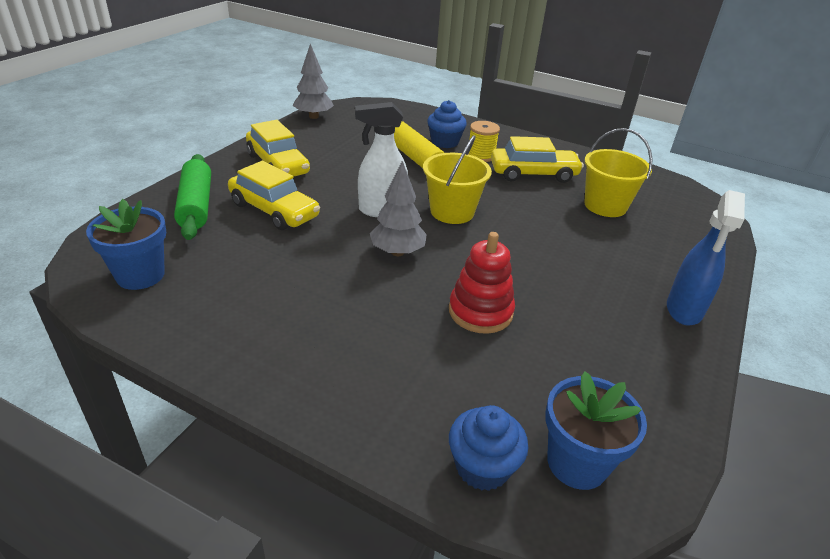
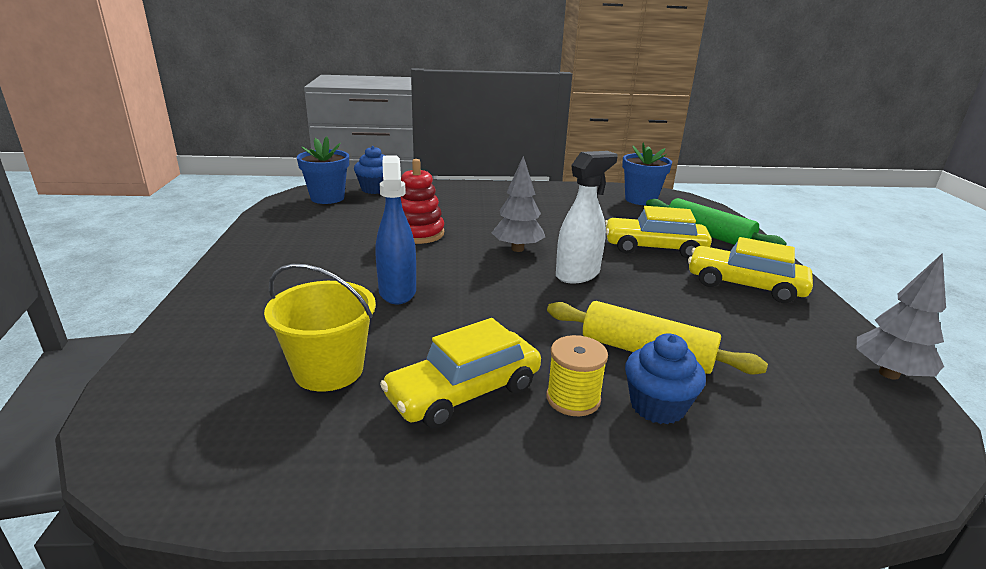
camera: 150 degrees right, 10 degrees down
yellow bucket [423,135,492,224] -> none
blue spray bottle [667,190,745,325] -> blue spray bottle moved to [376,156,416,304]

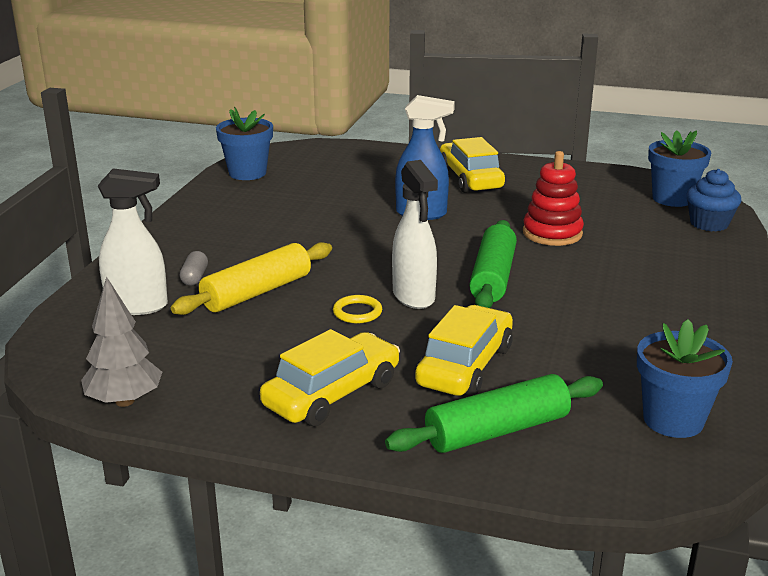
camera: 110 degrees right, 0 degrees up
yellow bucket [264,264,376,391] -> none
yellow car [380,318,541,428] -> yellow car moved to [440,137,505,193]
grey tree [492,156,545,252] -> green rolling pin [469,220,517,308]
yellow spool [546,335,608,416] -> none
blue cupcake [625,333,706,424] -> grey capsule [180,251,208,286]
none -> white spray bottle [98,168,168,315]
none -> blue flower pot [216,107,273,180]
none -> yellow ring [333,295,382,323]

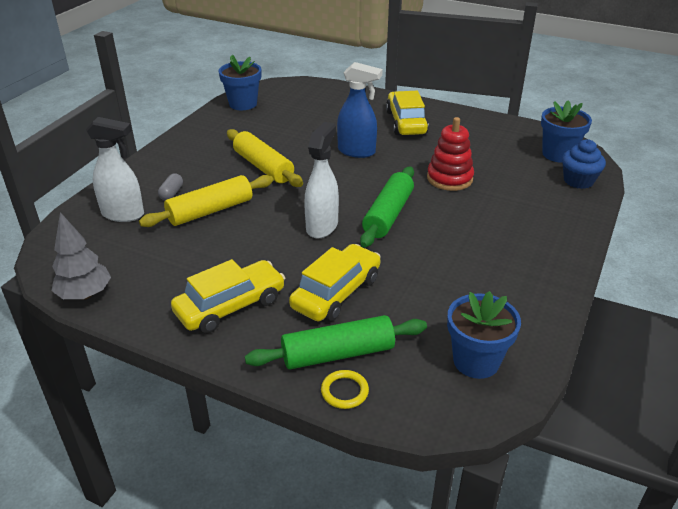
camera: 10 degrees right, 10 degrees up
yellow ring [333,295,382,323] -> yellow ring moved to [321,370,369,409]
white spray bottle [392,160,438,309] -> white spray bottle turned 150 degrees counterclockwise [304,122,339,238]
none -> yellow rolling pin [227,129,303,187]

